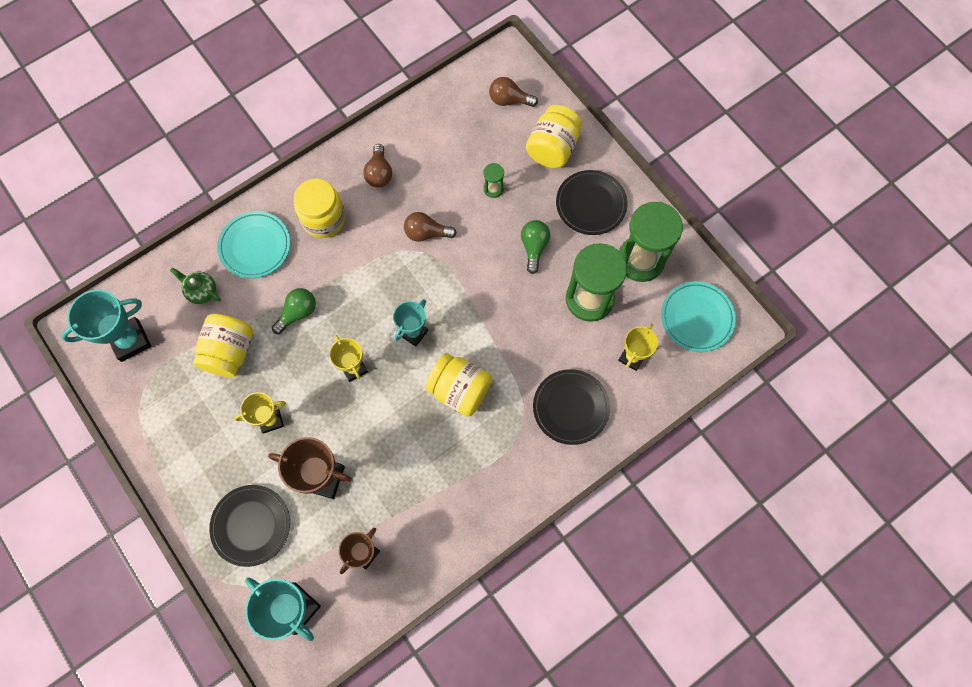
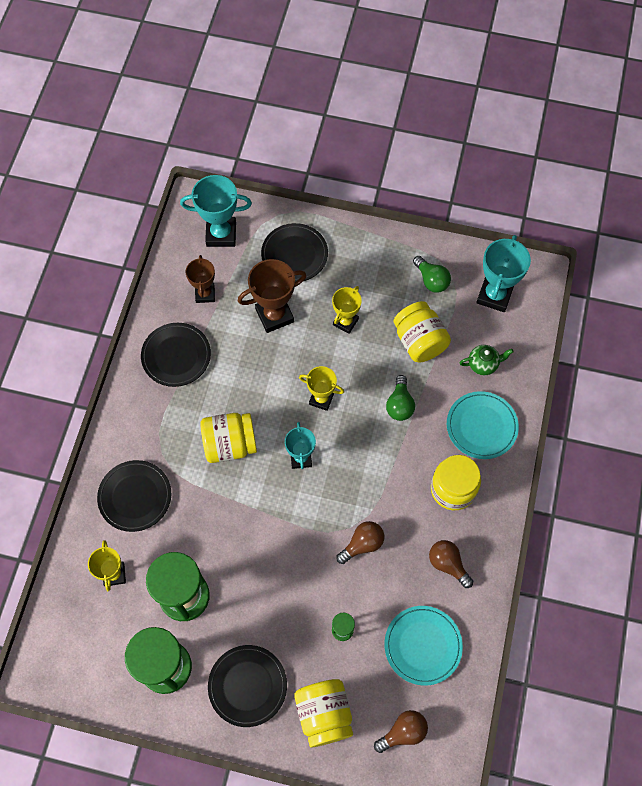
camera: 140 degrees right, 5 degrees down
green light bulb [521,220,550,274] -> green light bulb moved to [413,256,451,293]
turquoise plate [661,281,736,352] -> turquoise plate moved to [384,606,463,686]
none -> black plate [141,323,211,387]

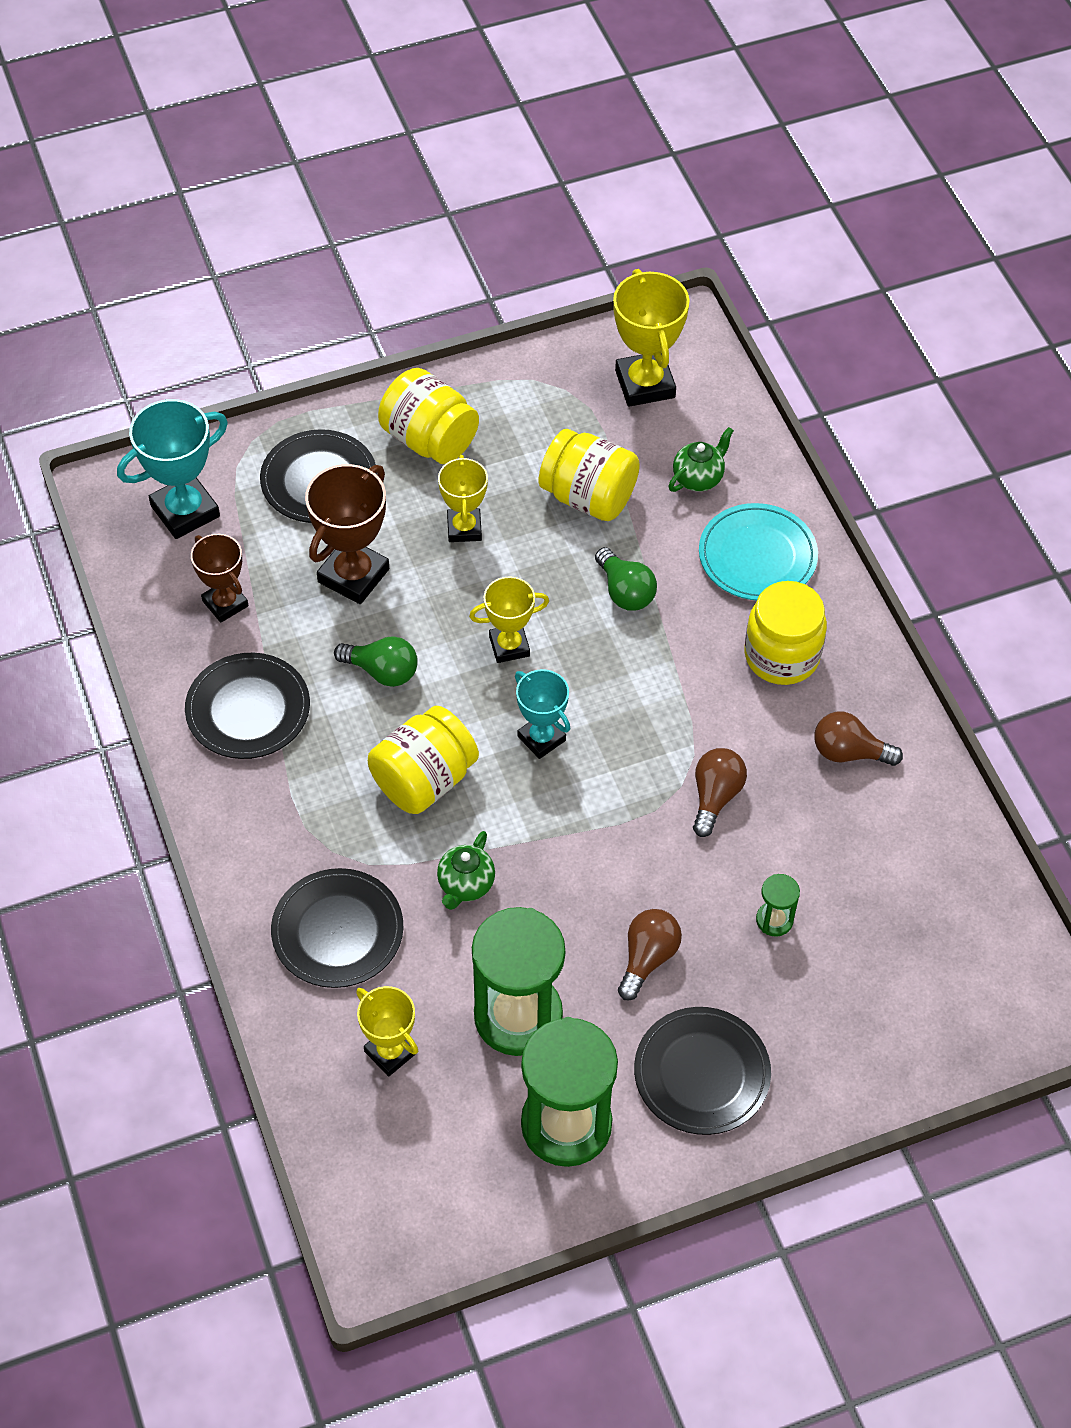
camera: 35 degrees left, 10 degrees down
yellow jar [294,679,353,748] -> yellow jar moved to [378,368,479,464]
brown light bulb [374,710,428,753] -> brown light bulb moved to [618,909,682,1000]
turquoise plate [384,606,463,686] -> none
green light bulb [413,256,451,293] -> green light bulb moved to [334,636,418,687]
turquoise trophy [476,235,531,312] -> yellow trophy [613,269,689,407]
none -> green teapot [437,831,495,910]

